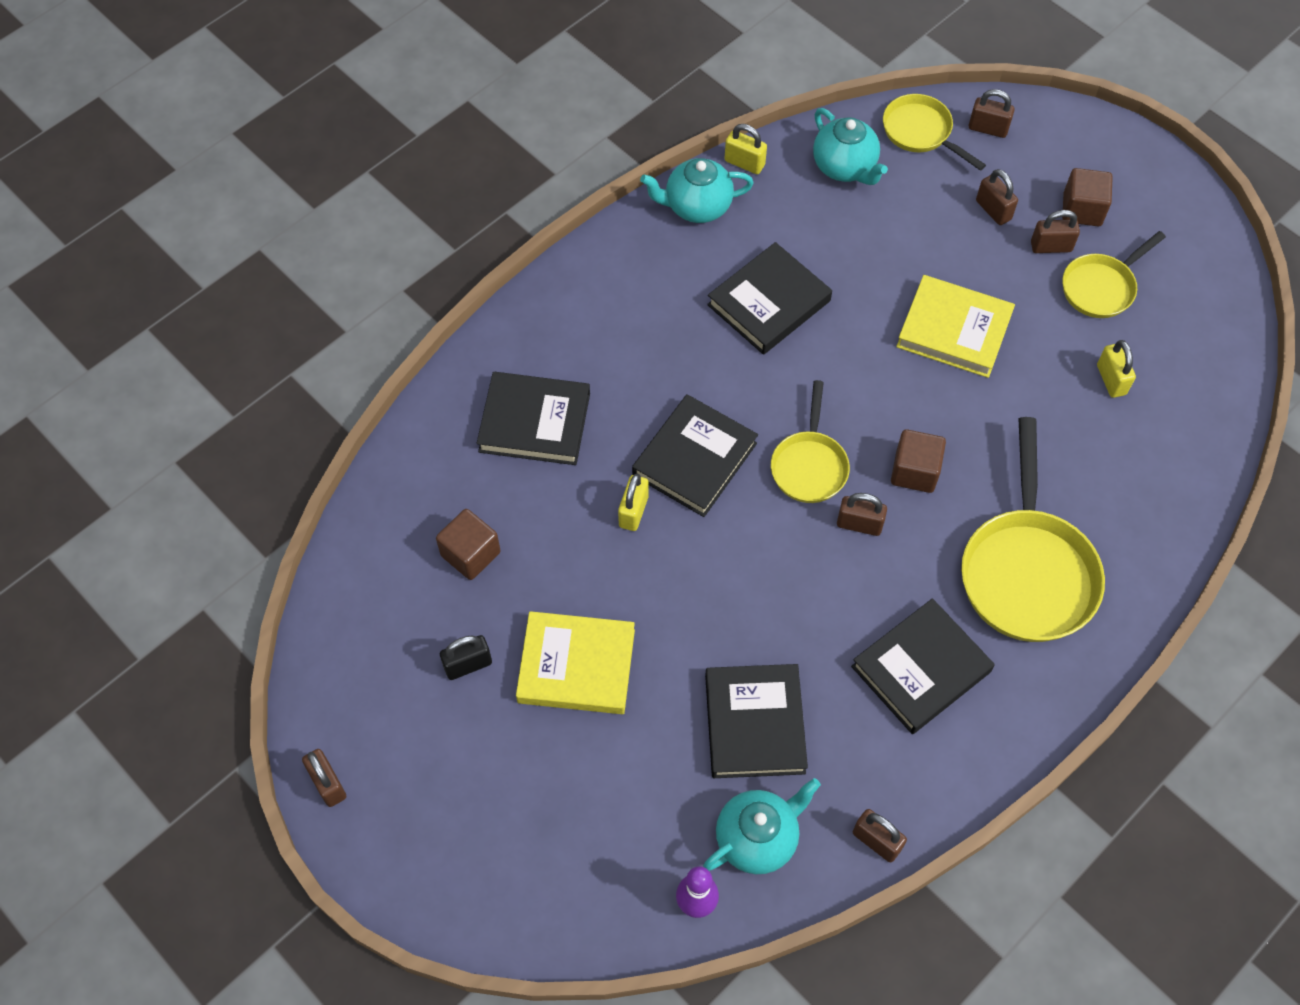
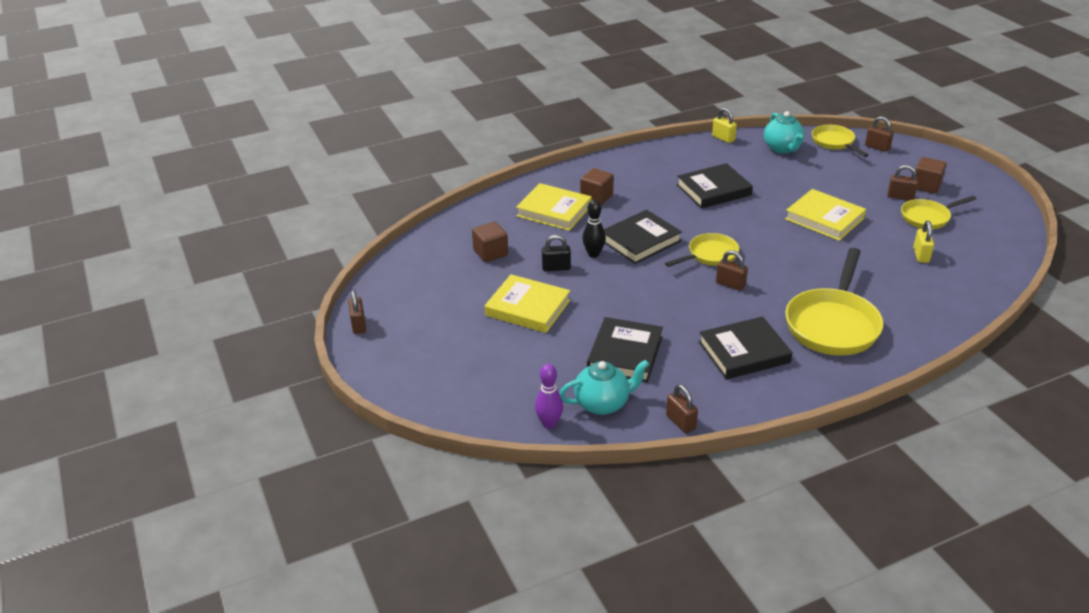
camera: 20 degrees right, 25 degrees down
black padlock [440,635,492,680] -> black padlock moved to [542,235,571,271]
black book [477,372,590,465] -> yellow book [516,183,592,231]
yellow padlock [618,474,649,531] -> black bowling pin [582,199,606,258]
turquoise teapot [640,158,754,223] -> none
yellow pan [771,380,850,503] -> yellow pan turned 150 degrees counterclockwise [665,233,739,267]
brown cube [891,429,946,493] -> brown cube moved to [580,168,614,205]
brown padlock [976,169,1018,225] -> none

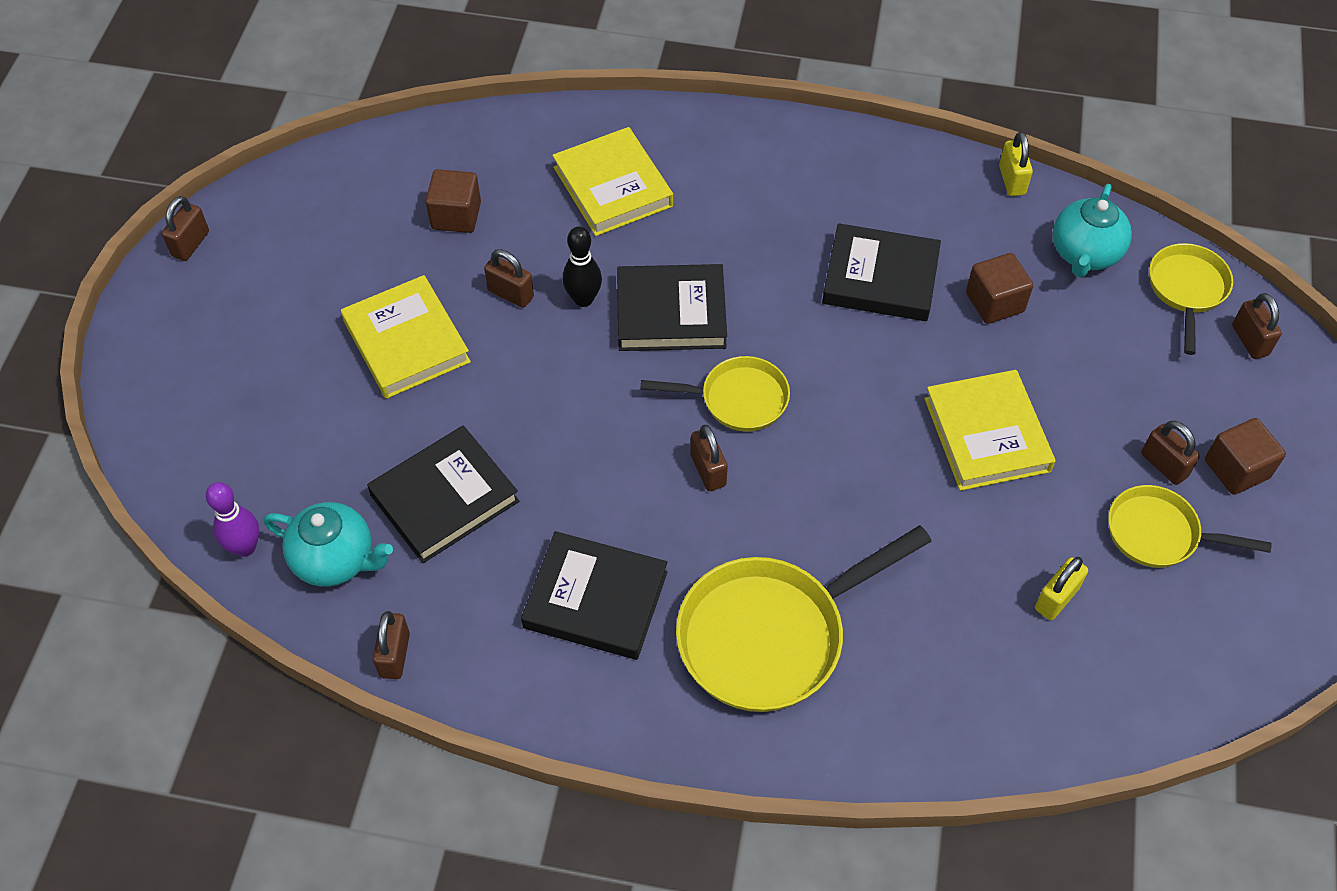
camera: 35 degrees right, 20 degrees up
black padlock [542,235,571,271] -> brown padlock [484,249,534,308]
brown cube [580,168,614,205] -> brown cube moved to [966,253,1033,324]

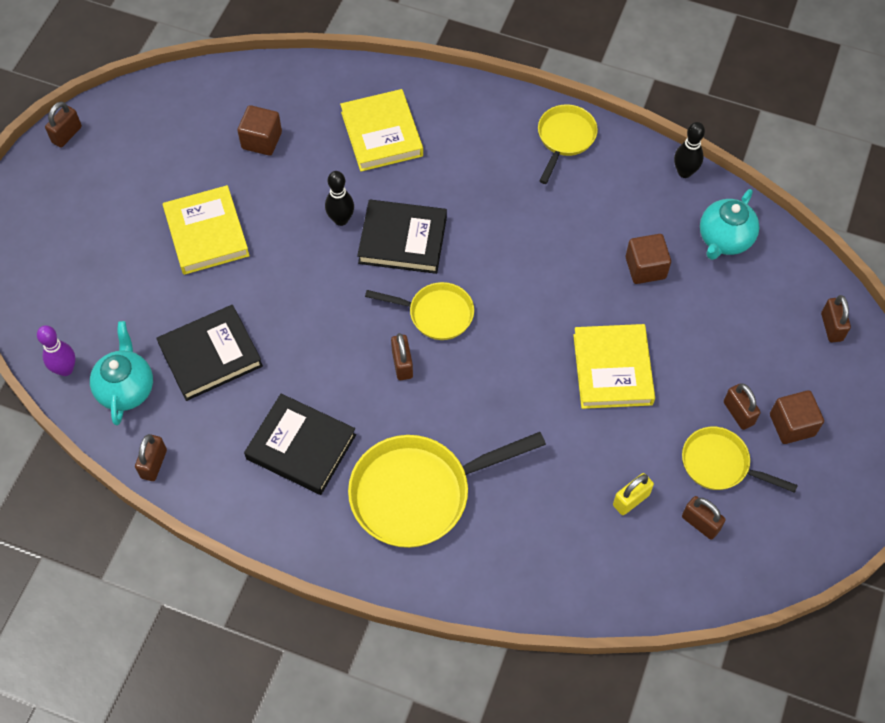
camera: 10 degrees right, 5 degrees up
turquoise teapot [264,502,393,587] -> turquoise teapot turned 120 degrees counterclockwise [90,321,153,425]
brown padlock [484,249,534,308] -> brown padlock moved to [682,496,726,540]
black book [822,223,941,321] -> none
yellow padlock [999,132,1033,196] -> black bowling pin [674,122,705,178]
yellow pan [1149,243,1233,355] -> yellow pan moved to [538,104,598,184]

